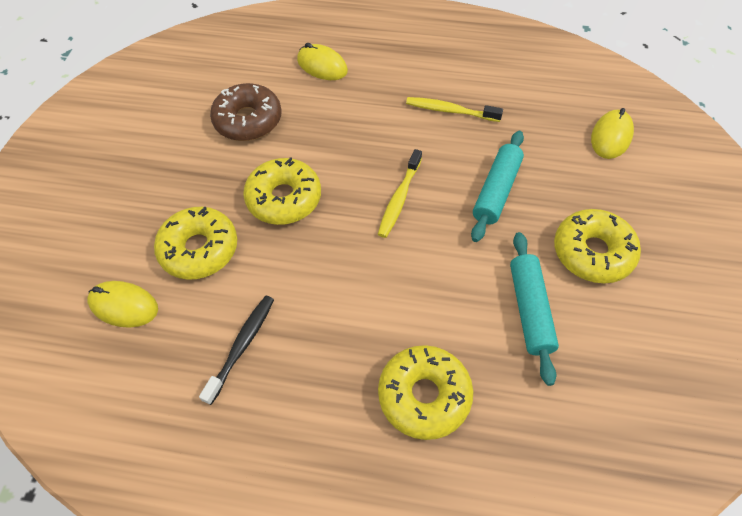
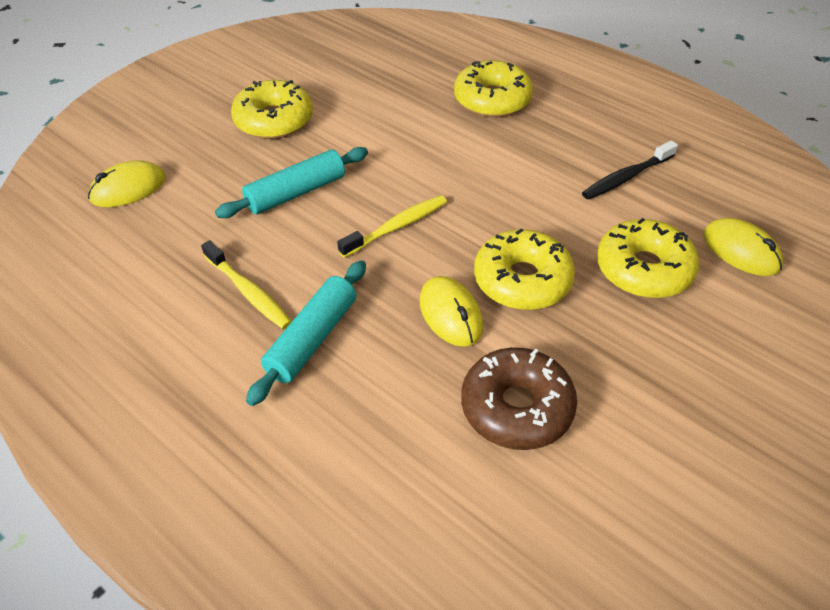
camera: 150 degrees left, 10 degrees down
yellow mouse [297,43,348,80] -> yellow mouse moved to [420,276,483,347]
turquoise rolling pin [510,232,559,386] -> turquoise rolling pin moved to [246,260,366,406]

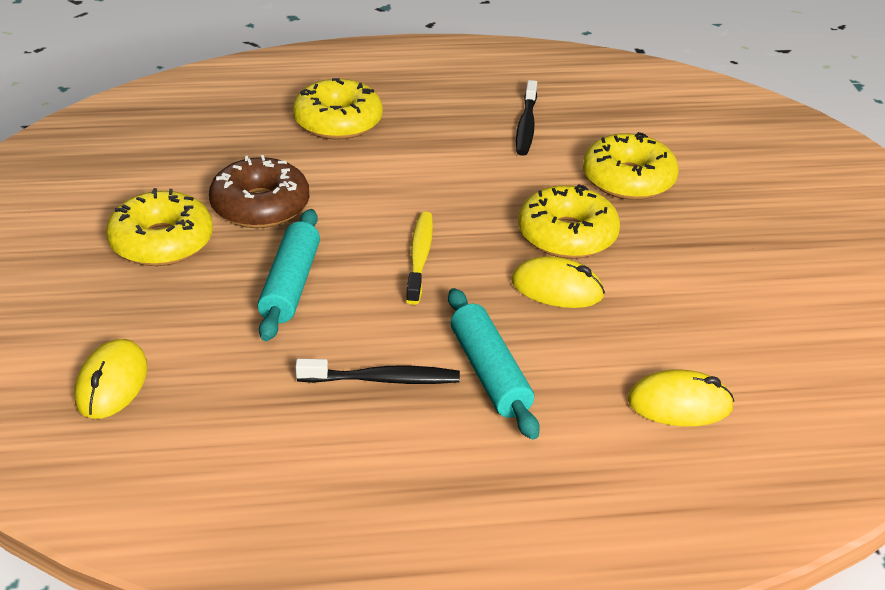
camera: 50 degrees left, 10 degrees down
yellow toothbrush [201,240,292,329] -> black toothbrush [295,359,460,384]
brown donut [461,347,577,450] -> brown donut moved to [209,155,309,228]
yellow mouse [704,218,783,276] -> yellow mouse moved to [628,369,734,426]

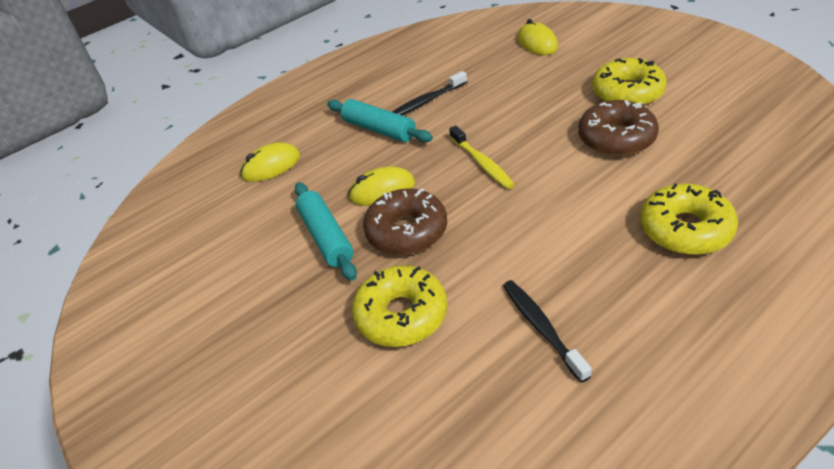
camera: 155 degrees right, 5 degrees up
turquoise rolling pin [258,209,320,341] -> turquoise rolling pin moved to [295,182,357,281]
yellow donut [518,184,620,259] -> brown donut [363,188,447,255]

